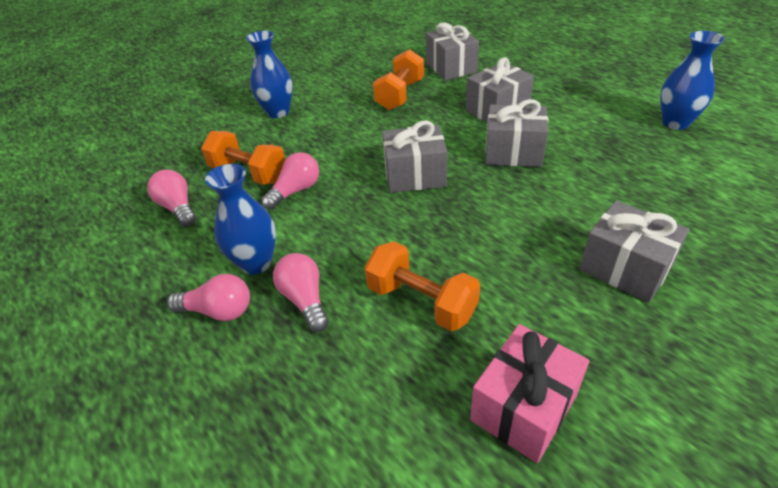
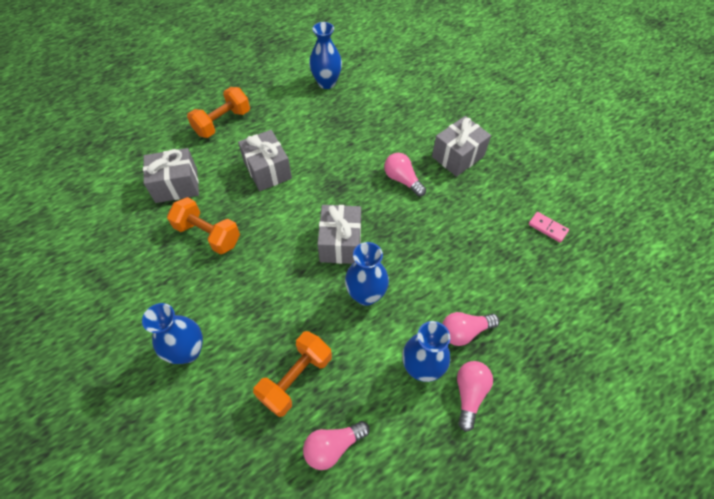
camera: 85 degrees left, 15 degrees up
pink light bulb [261,152,319,210] -> pink light bulb moved to [384,153,426,197]
orange dumbbell [364,241,480,331] -> orange dumbbell moved to [187,87,250,138]
pink gift [470,324,589,463] -> pink domino [528,212,569,243]
grey gift [485,99,548,167] -> none
none -> blue vase [345,242,389,306]

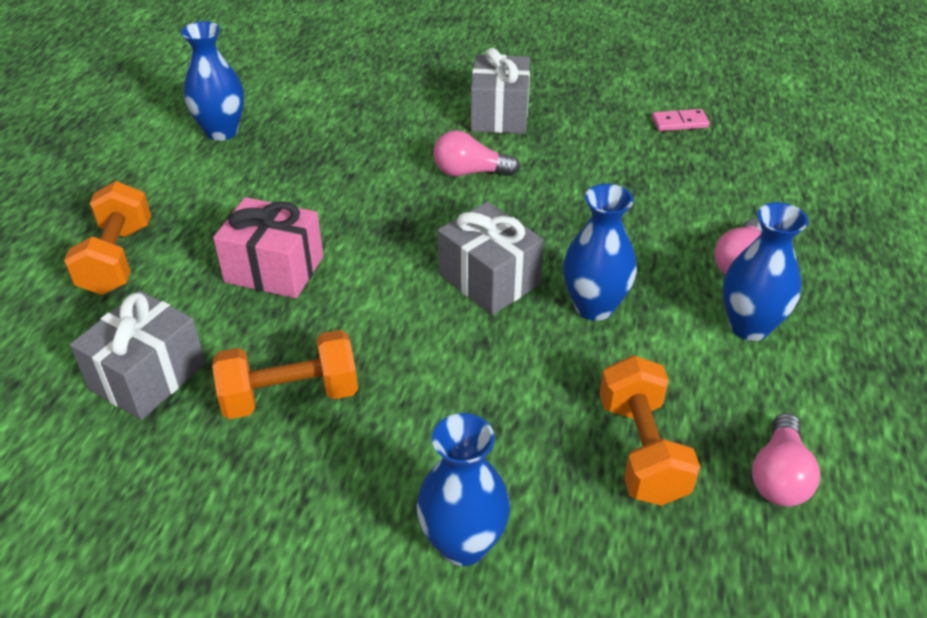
camera: 45 degrees left, 15 degrees down
grey gift [238,130,292,191] -> pink gift [213,197,324,298]
pink light bulb [457,361,493,432] -> none

